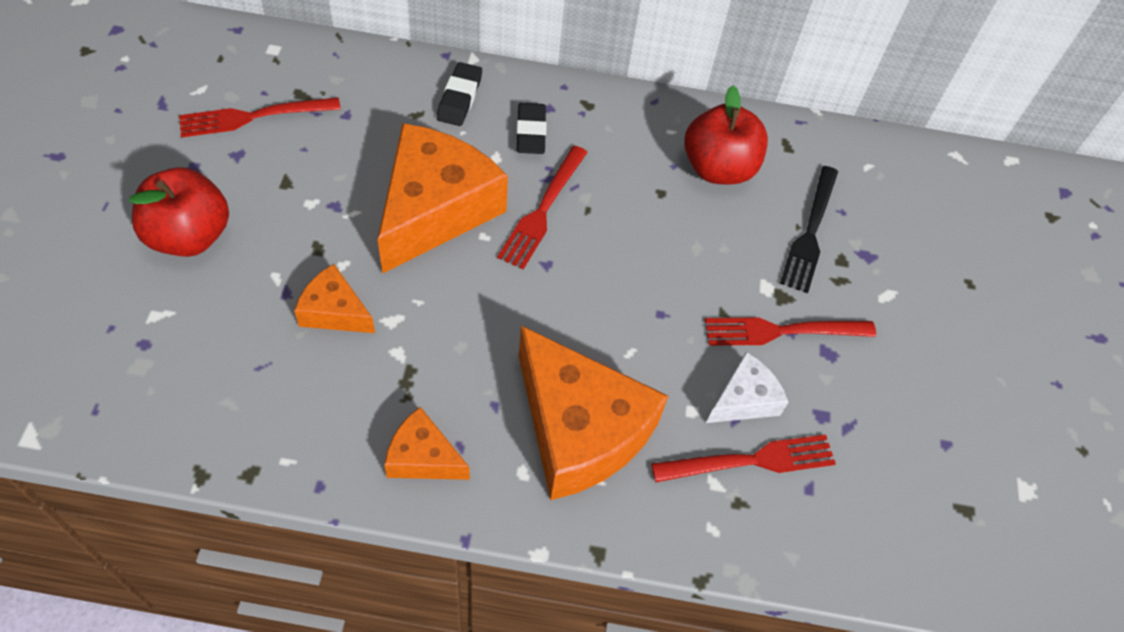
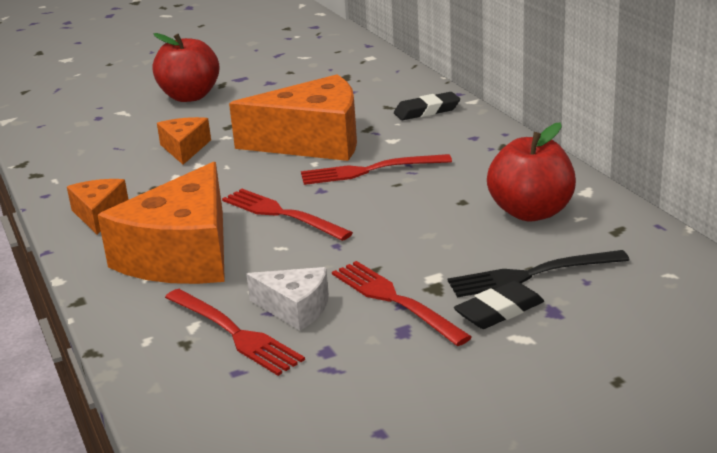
camera: 65 degrees right, 30 degrees down
red fork [179,97,341,138] -> red fork moved to [222,189,353,241]
black eraser [516,103,547,154] -> black eraser moved to [454,281,544,329]

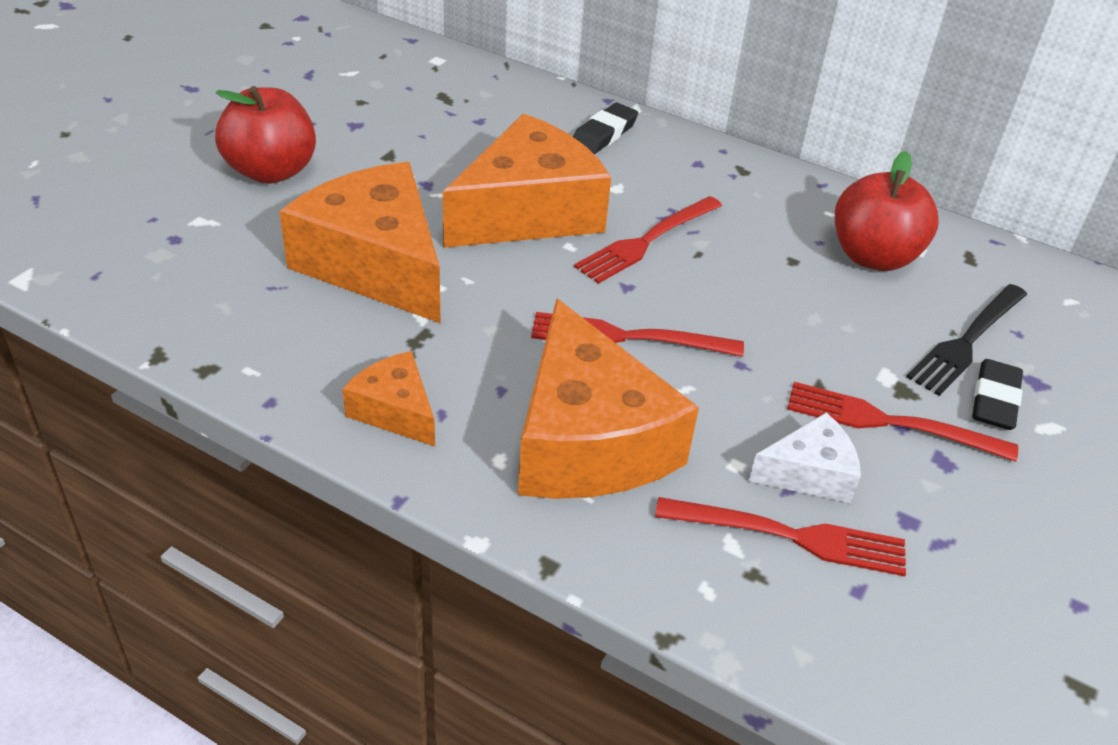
camera: 40 degrees left, 15 degrees up
orange cheese [157,117,211,165] -> orange cheese [279,162,441,323], size x2.02

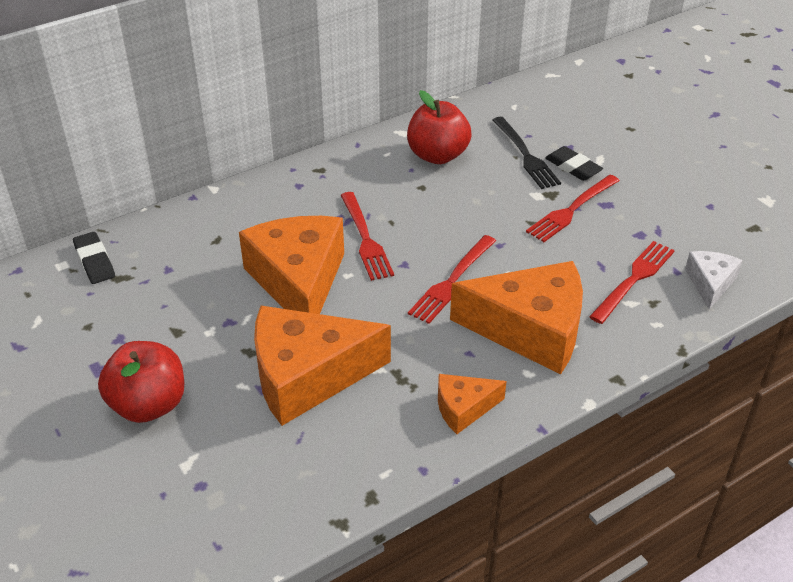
camera: 60 degrees left, 0 degrees up
black eraser [573,103,638,154] -> black eraser moved to [73,232,115,284]
white cheese [749,412,861,503] -> white cheese moved to [685,251,742,309]

